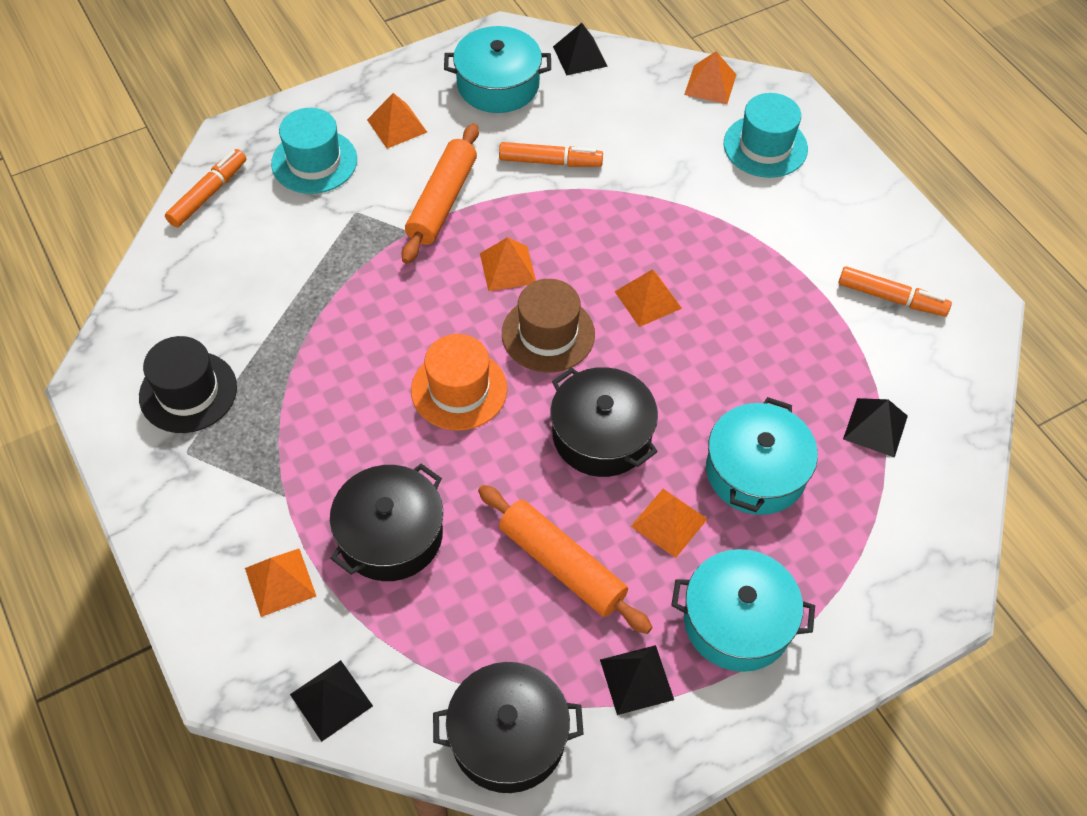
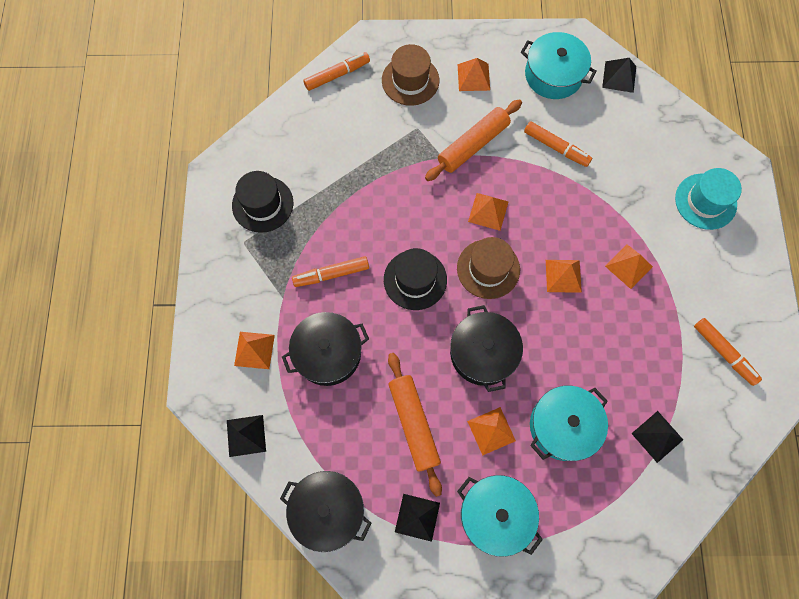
camera: 30 degrees right, 15 degrees up
turquoise hat [271,108,357,194] -> brown hat [382,44,439,106]
orange hat [411,334,507,431] -> black hat [384,248,447,310]
orange pyramid [684,51,737,104] -> orange pyramid moved to [605,244,653,289]
none -> orange marker [292,256,369,287]

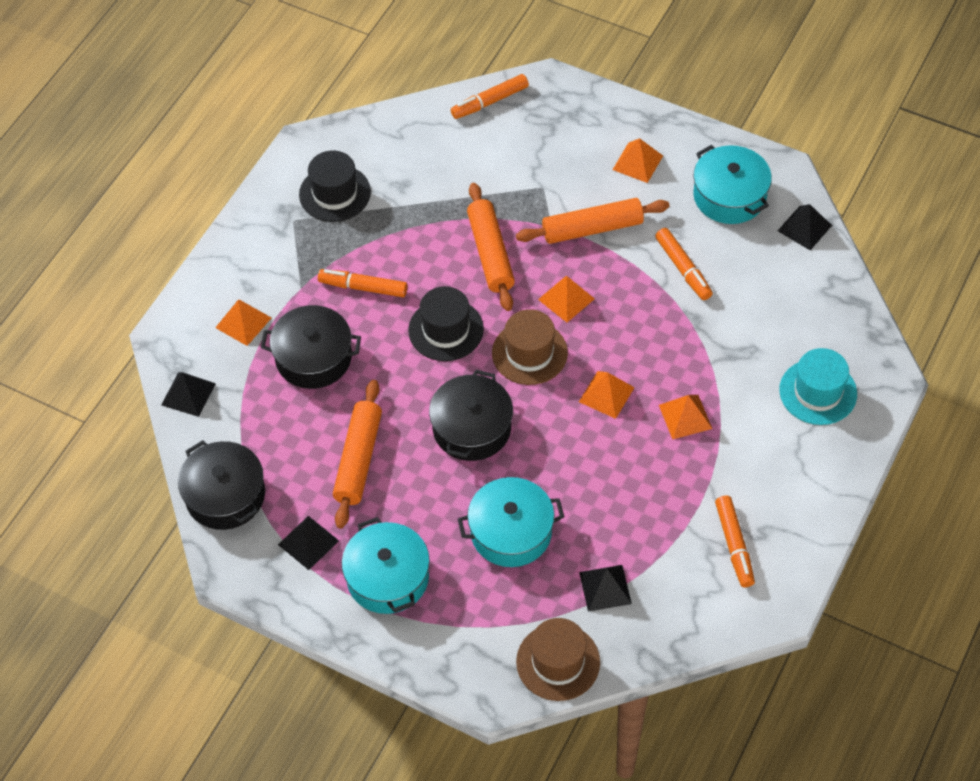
camera: 30 degrees right, 15 degrees down
orange marker [303,52,370,91] -> orange marker turned 150 degrees clockwise [451,74,529,119]
brown hat [382,44,439,106] -> brown hat moved to [516,618,600,701]
orange pyramid [467,407,516,455] -> none
none -> orange rolling pin [467,183,515,311]

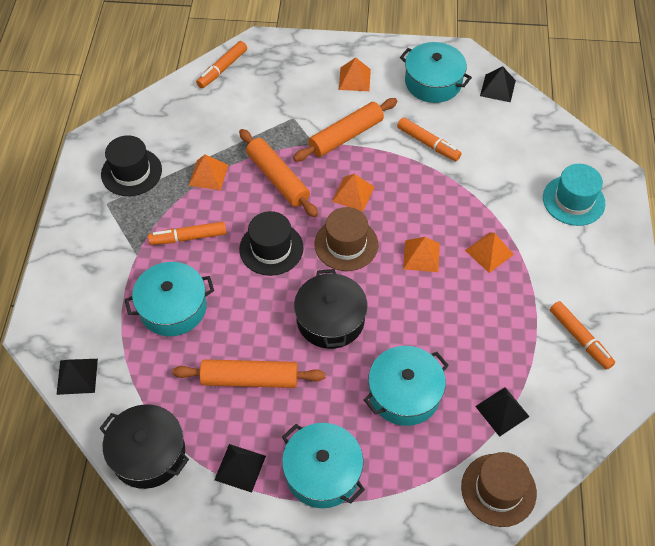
camera: 25 degrees left, 0 degrees up
orange pyramid [215,300,271,346] -> orange pyramid moved to [189,155,228,190]
black pot [261,305,361,389] -> turquoise pot [124,262,214,336]
orange rolling pin [333,380,382,529] -> orange rolling pin turned 75 degrees counterclockwise [172,359,326,388]

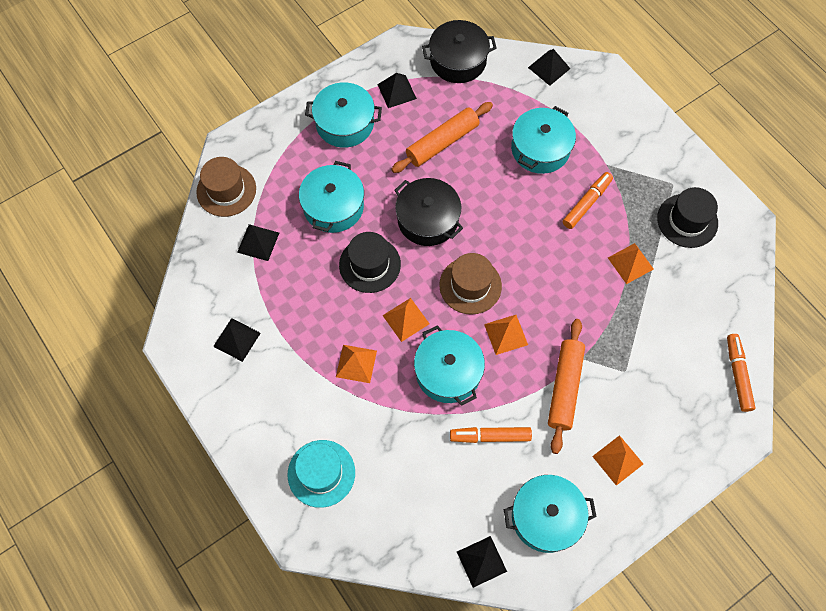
camera: 140 degrees right, 10 degrees up
orange rolling pin [239,129,318,217] -> none
black hat [239,211,304,276] -> black hat moved to [339,232,401,293]
orange marker [550,301,615,370] -> black pyramid [213,318,261,362]
none -> turquoise pot [414,325,485,406]

